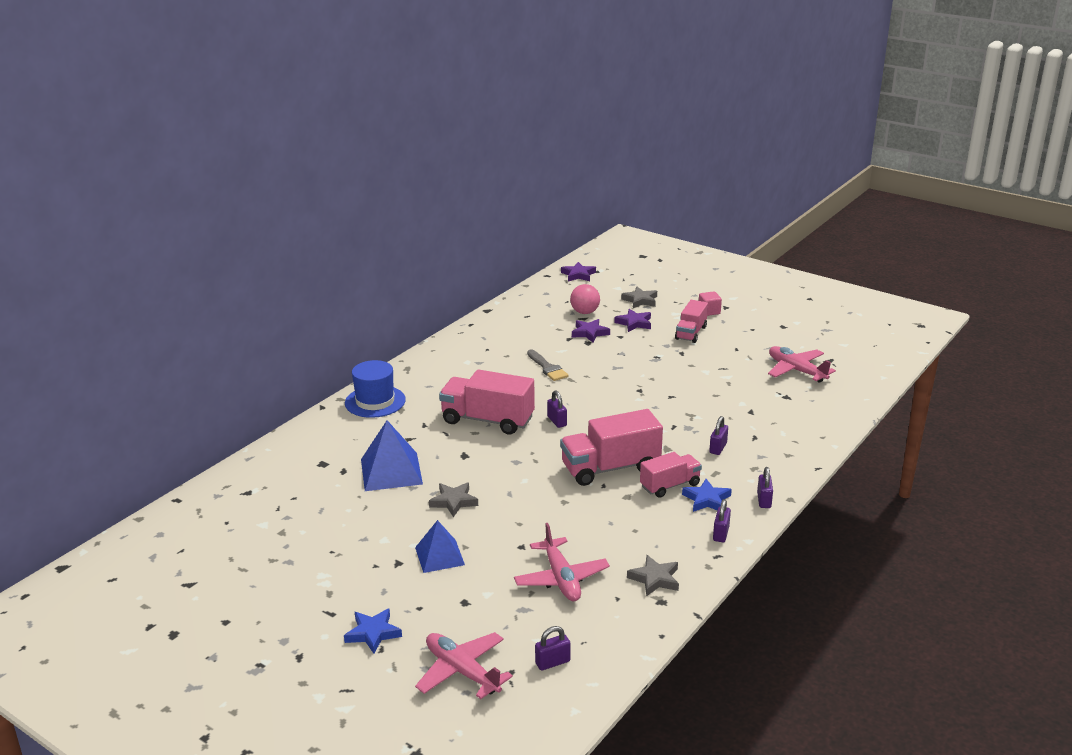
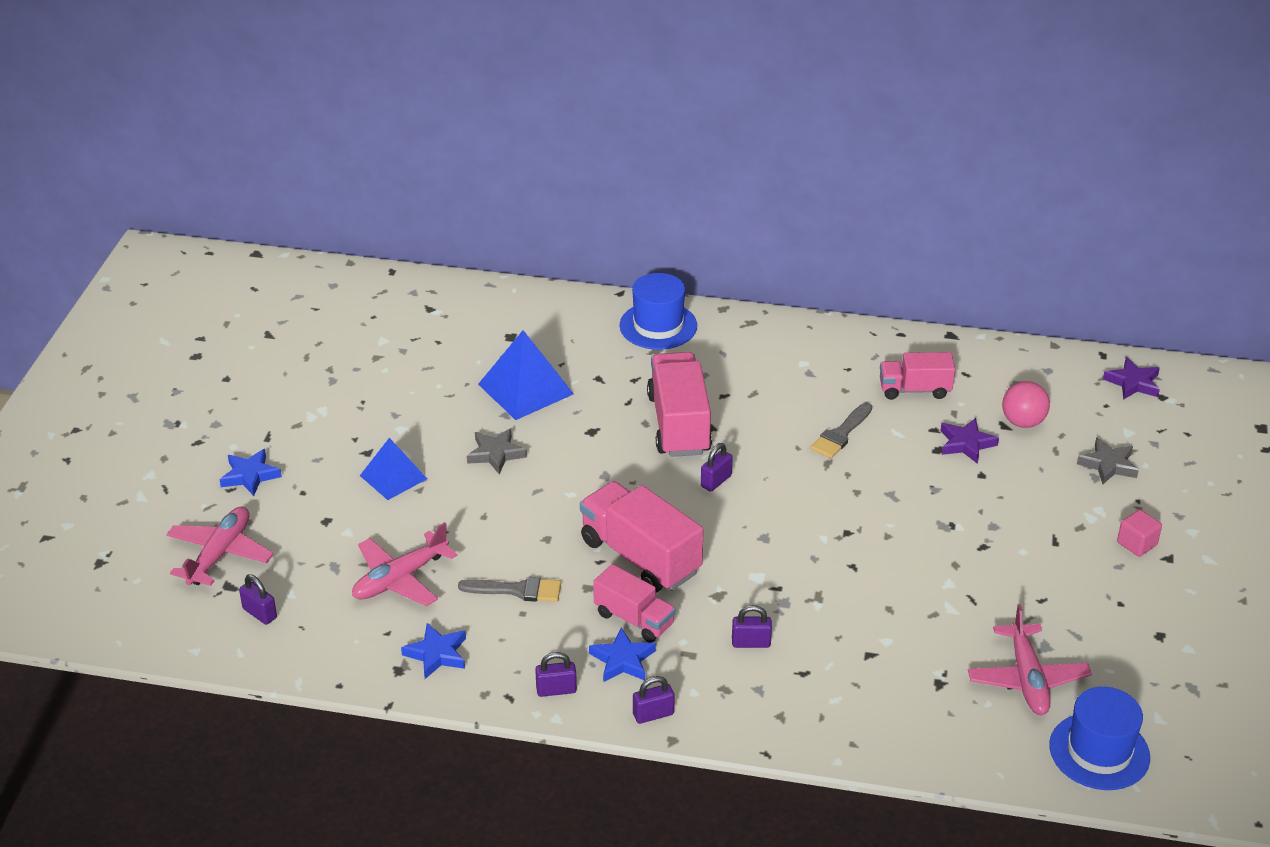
camera: 65 degrees right, 10 degrees up
purple star [614,309,651,332] -> none
grey star [627,555,679,596] -> blue star [401,623,466,679]
pink truck [675,300,708,343] -> pink truck moved to [880,352,955,400]
pink plane [768,346,836,383] -> pink plane turned 150 degrees clockwise [968,604,1092,715]
none -> grey brush [458,577,561,602]
none -> blue hat [1049,687,1150,790]

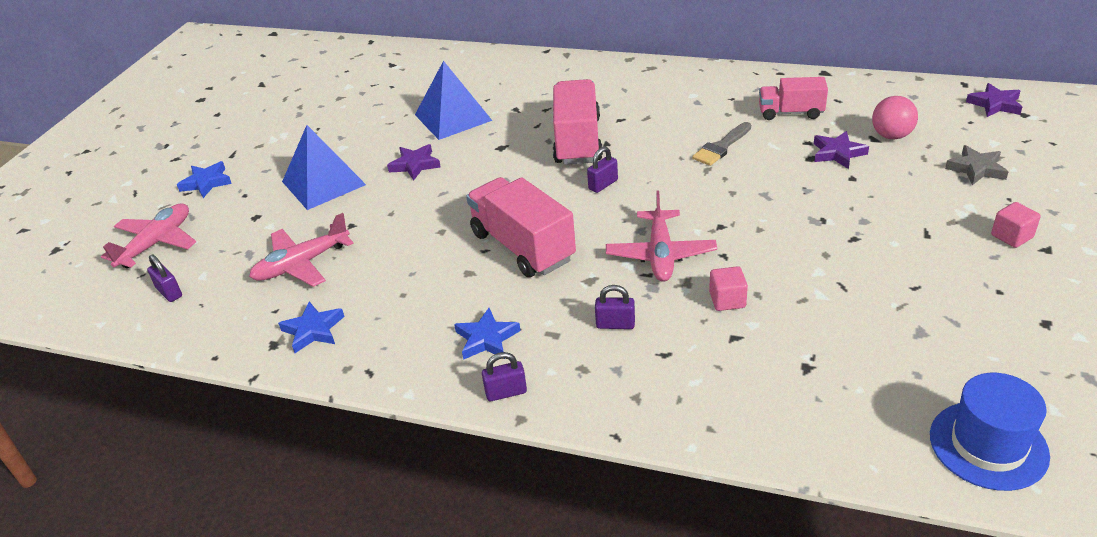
camera: 10 degrees right, 0 degrees up
blue pyramid [360,438,427,500] -> blue pyramid [282,125,366,210], size x1.51
grey brush [458,577,561,602] -> none
grey star [467,428,527,474] -> purple star [387,144,441,181]
purple padlock [535,652,577,697] -> none
pink truck [593,564,676,643] -> none
blue hat [619,273,697,350] -> none
pink plane [968,604,1092,715] -> pink plane moved to [606,190,717,282]
none -> pink cube [709,266,748,311]

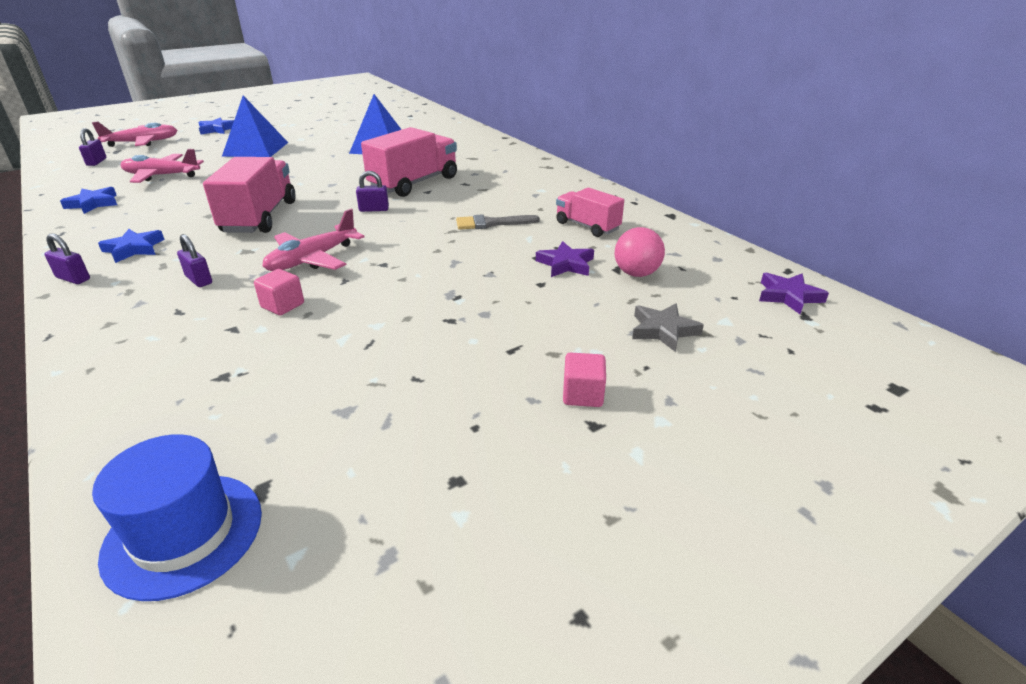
camera: 35 degrees right, 5 degrees down
purple star [387,144,441,181] -> none

